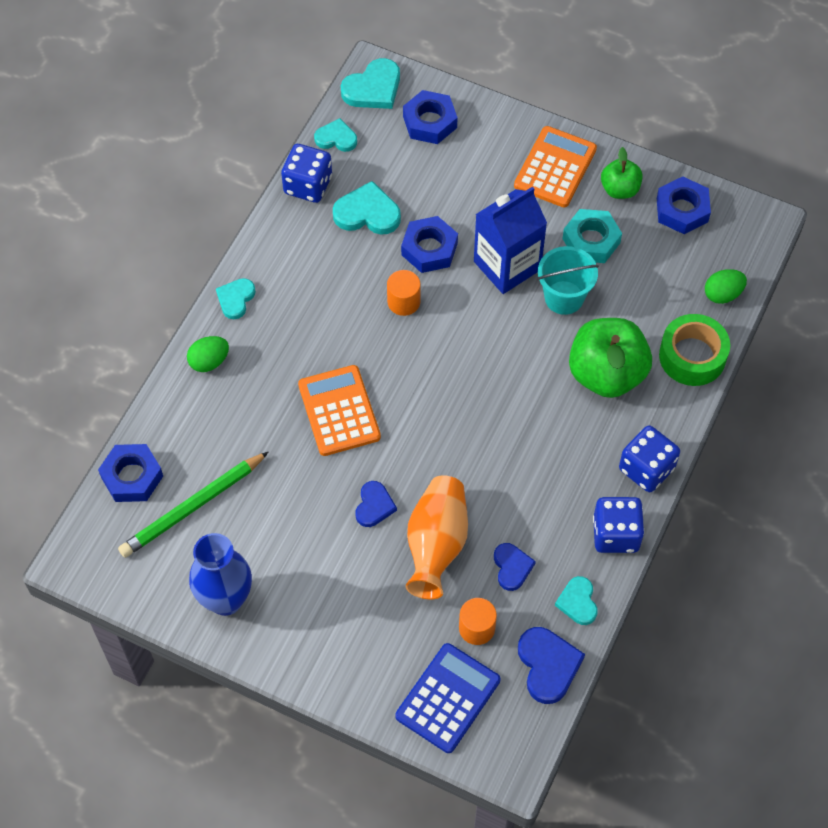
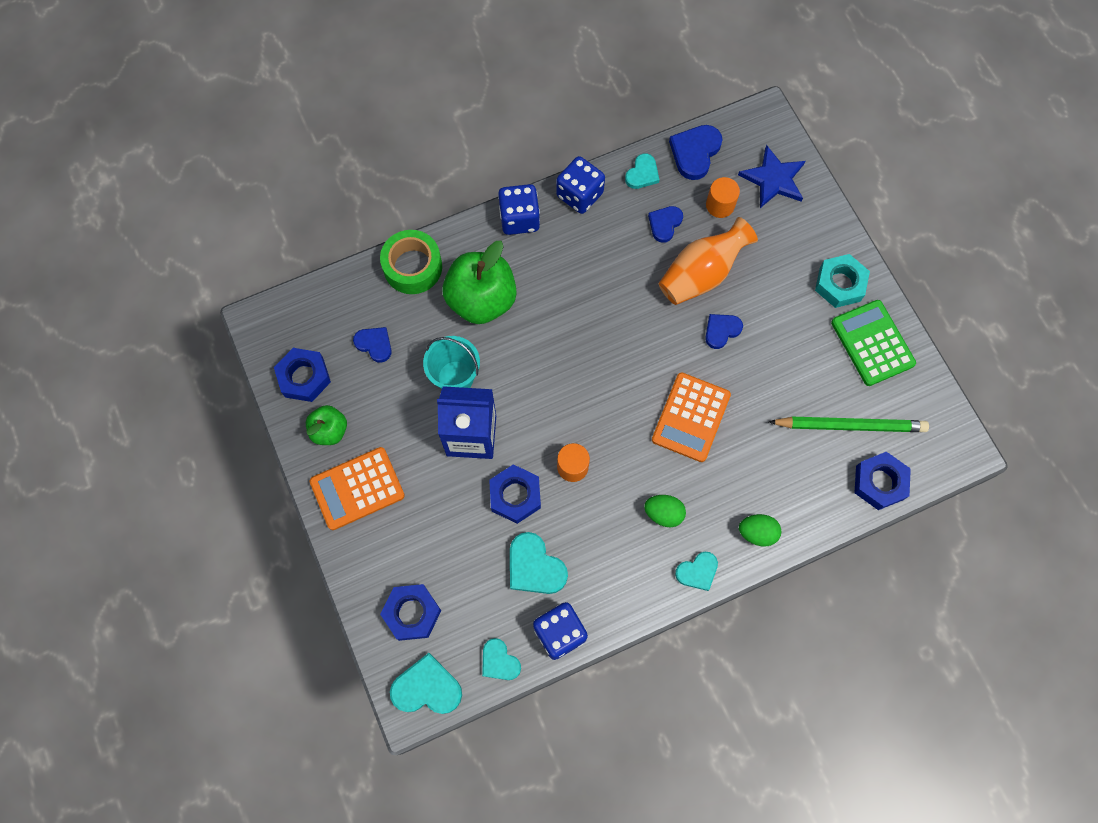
camera: 140 degrees left, 10 degrees up
blue vase [189,533,252,616] -> green calculator [831,300,916,386]
blue calculator [395,643,500,753] -> blue star [738,145,806,208]
turquoise nut [562,209,622,263] -> turquoise nut moved to [815,254,870,308]
green egg [705,269,747,304] -> green egg moved to [644,495,686,527]
none -> blue heart [353,327,392,362]

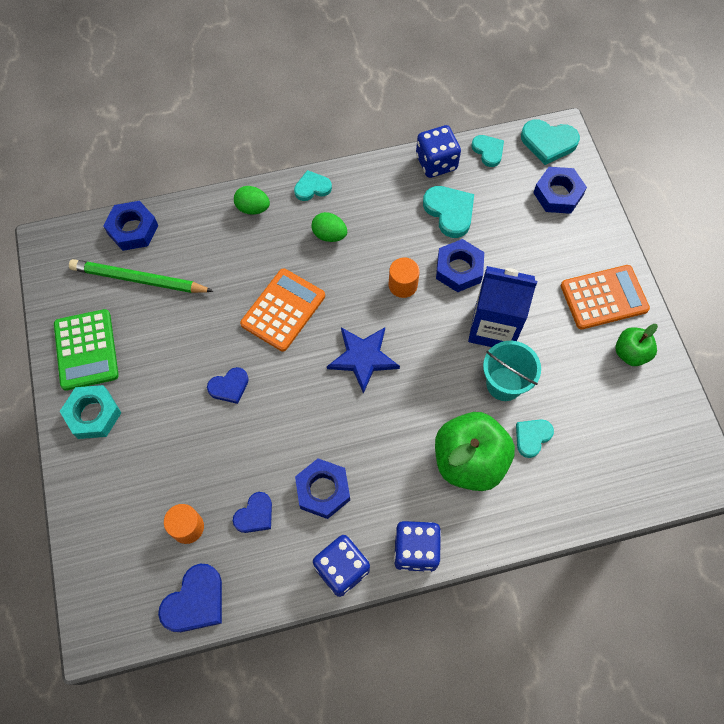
camera: 170 degrees left, 5 degrees down
blue nut [274,348,331,402] -> blue nut moved to [295,458,350,519]
blue heart [353,327,392,362] -> none
green tape [380,230,442,294] -> none
turquoise heart [625,154,660,189] -> turquoise heart moved to [516,419,554,458]
orange vase [659,217,758,305] -> none
blue star [738,145,806,208] -> blue star moved to [327,327,400,394]

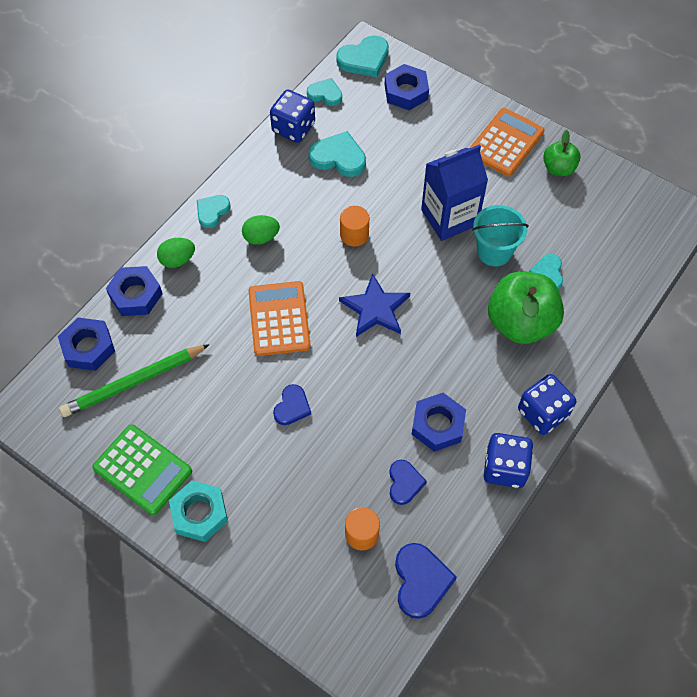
camera: 40 degrees left, 5 degrees down
blue nut [436,239,484,292] -> blue nut moved to [106,266,163,316]

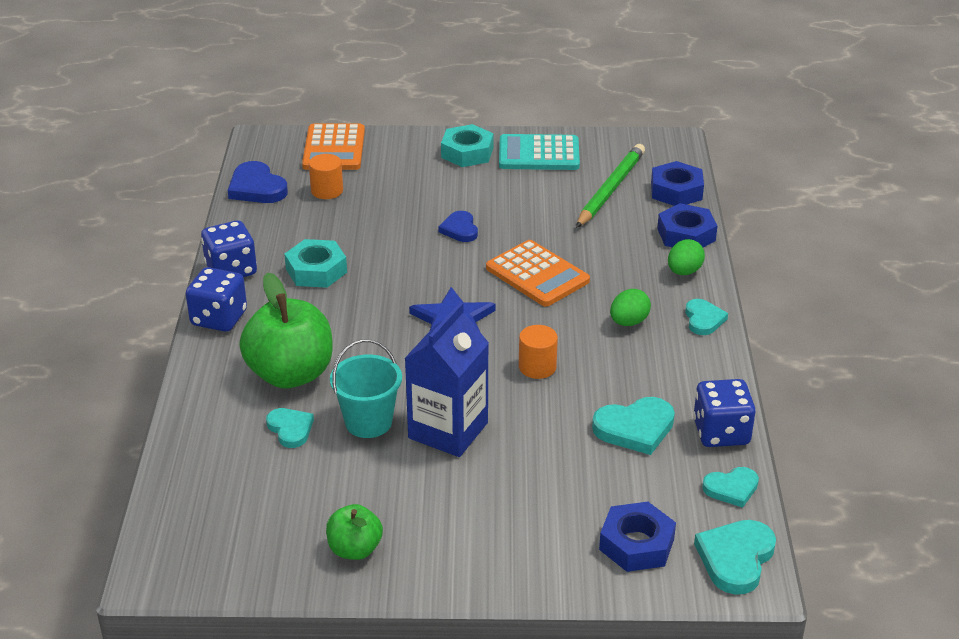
camera: 145 degrees right, 25 degrees down
green calculator [92,424,192,515] -> turquoise calculator [499,134,580,170]
blue heart [389,460,427,505] -> none
blue nut [412,393,466,452] -> turquoise nut [284,239,347,288]
orange calculator [470,108,544,177] -> orange calculator moved to [302,124,365,170]

